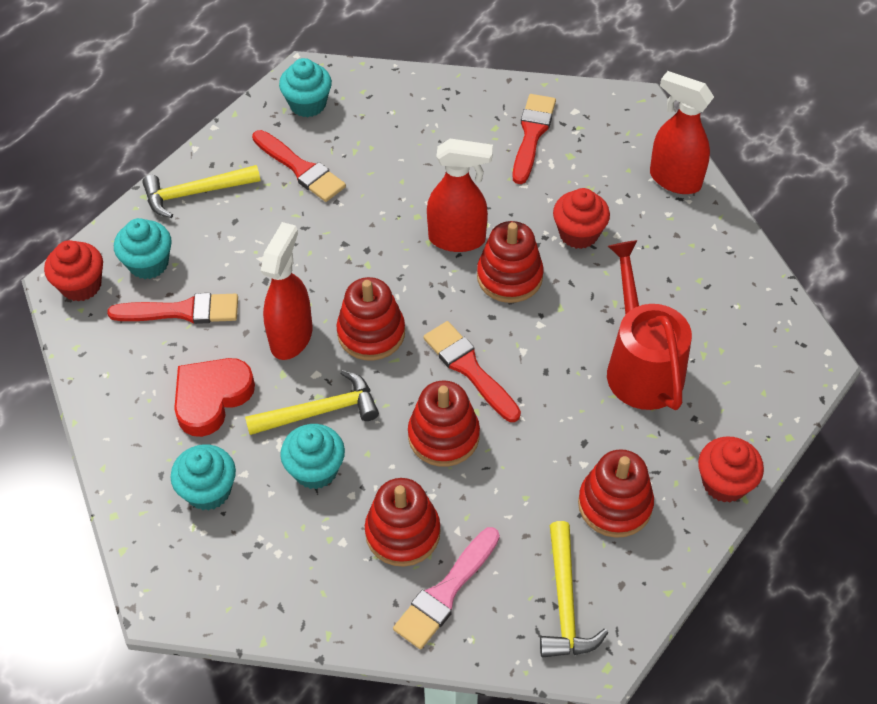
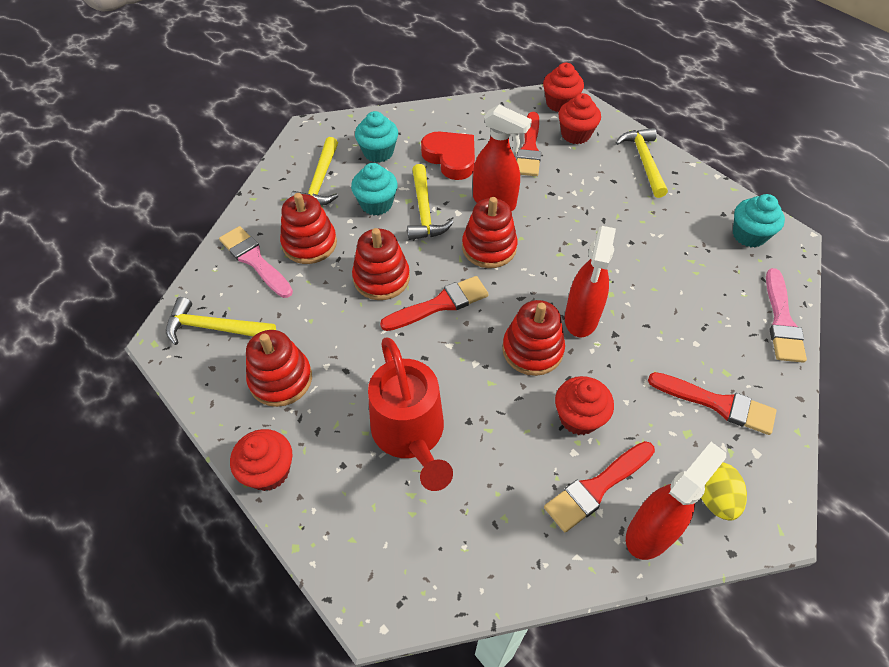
camera: 100 degrees right, 0 degrees up
turquoise cupcake [114,218,172,279] -> red cupcake [558,93,601,144]
red brush [252,130,346,202] -> red brush moved to [544,441,655,532]
red watering can [607,240,692,410] -> red watering can turned 75 degrees clockwise [368,337,453,491]
none -> yellow hammer [290,137,338,206]
none -> yellow egg [701,462,747,521]
none -> pink brush [766,268,807,363]

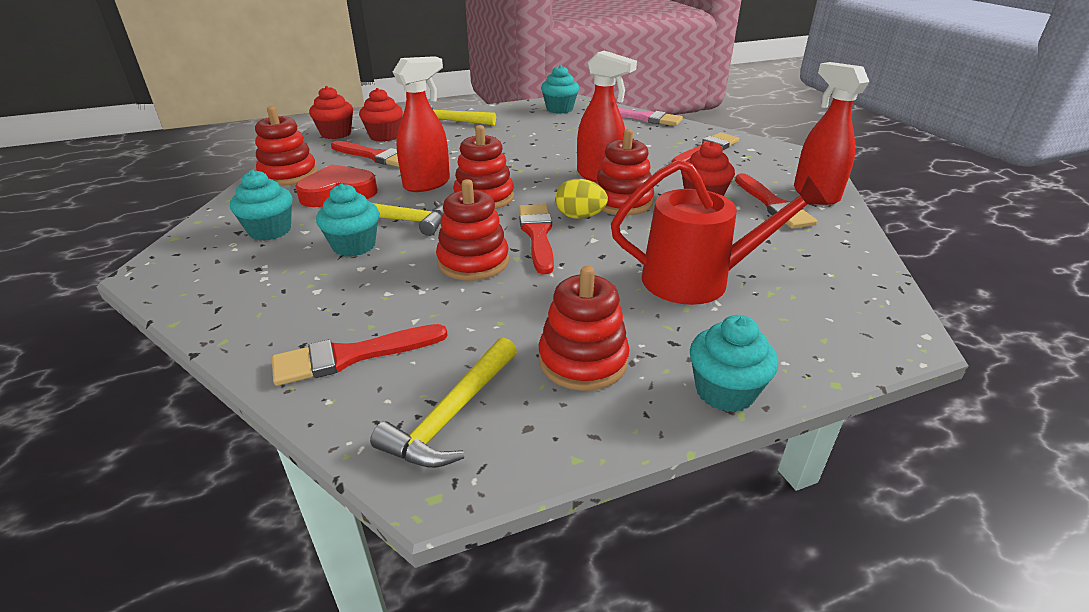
camera: 70 degrees left, 20 degrees down
pink brush [219,226,293,298] -> red brush [272,324,448,386]
red cupcake [230,429,293,491] -> turquoise cupcake [690,315,778,412]
red stacking toy [280,193,337,264] -> red stacking toy moved to [255,106,317,186]
yellow hammer [290,137,338,206] -> none
yellow egg [701,462,747,521] -> yellow egg moved to [555,179,608,219]

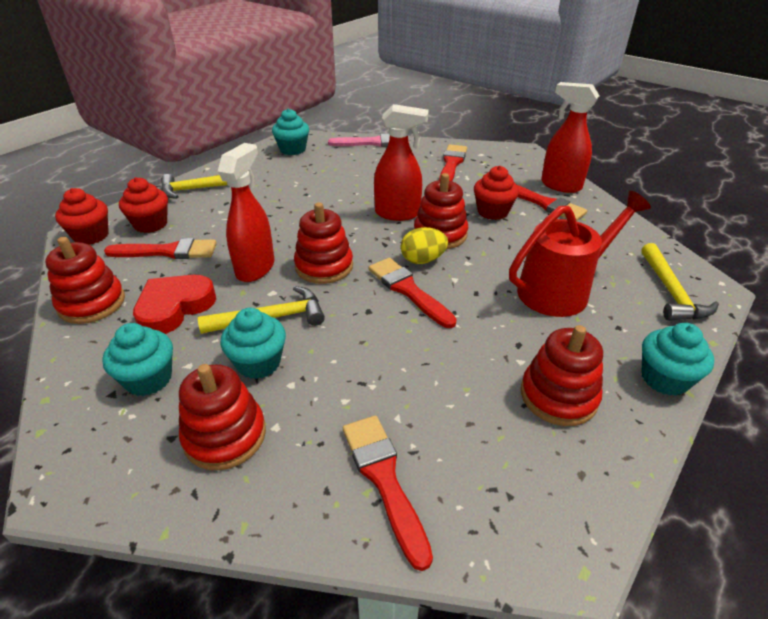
camera: 30 degrees left, 5 degrees up
red brush [272,324,448,386] -> red brush turned 120 degrees clockwise [343,415,433,571]
yellow hammer [370,337,517,468] -> yellow hammer moved to [641,243,719,321]
red stacking toy [436,179,509,281] -> red stacking toy moved to [179,364,266,470]

